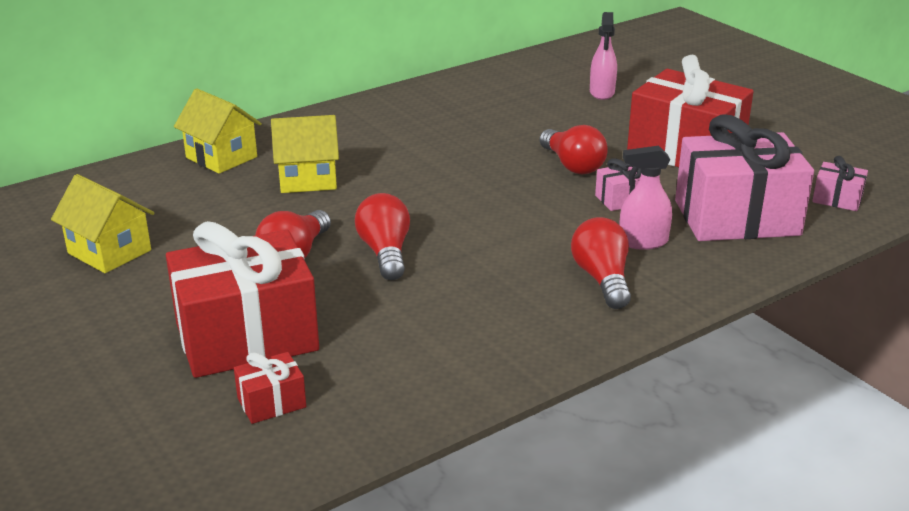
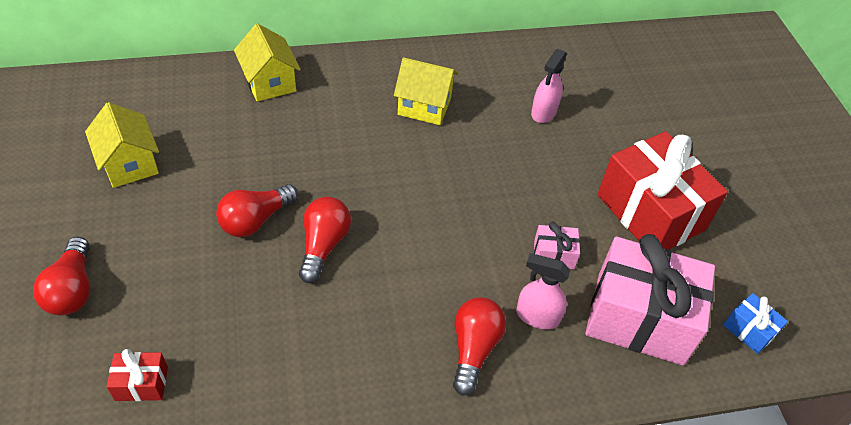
camera: 20 degrees right, 20 degrees up
red gift [166,221,319,378] -> none
yellow house [271,115,339,193] -> yellow house moved to [394,57,458,125]
red light bulb [539,125,608,175] -> red light bulb moved to [33,237,90,315]
pink spray bottle [590,12,617,100] -> pink spray bottle moved to [531,49,567,123]
pink gift [812,156,868,211] -> blue gift [723,293,788,354]

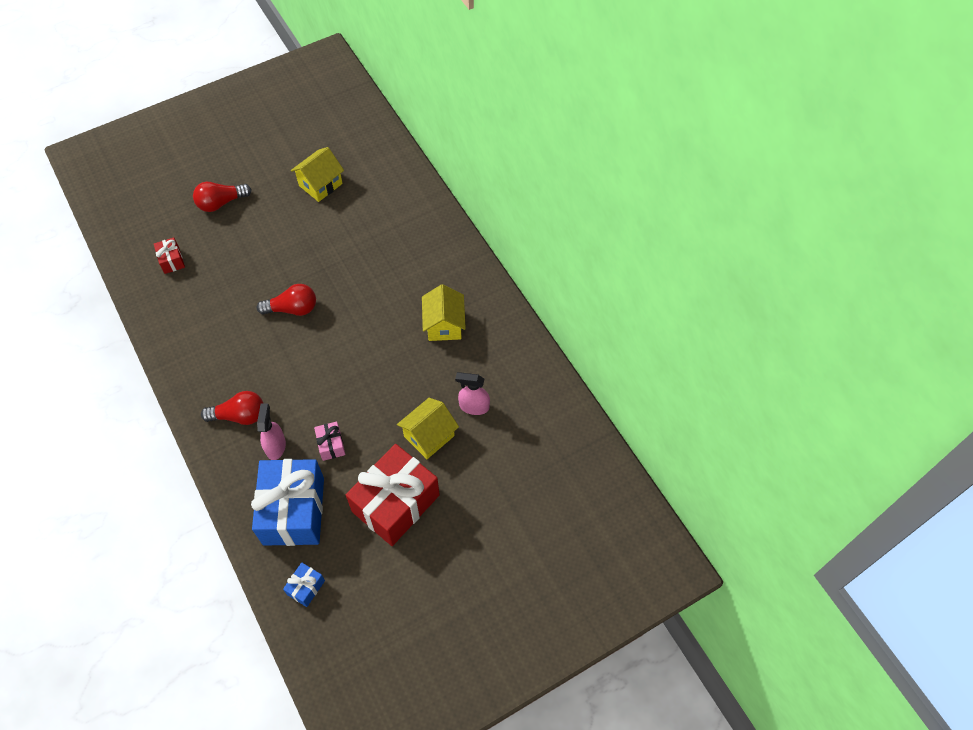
camera: 75 degrees right, 10 degrees up
red light bulb [216,184,298,237] -> none
yellow house [234,23,301,101] -> yellow house moved to [397,398,459,459]
pink gift [585,234,715,366] -> blue gift [251,459,324,546]

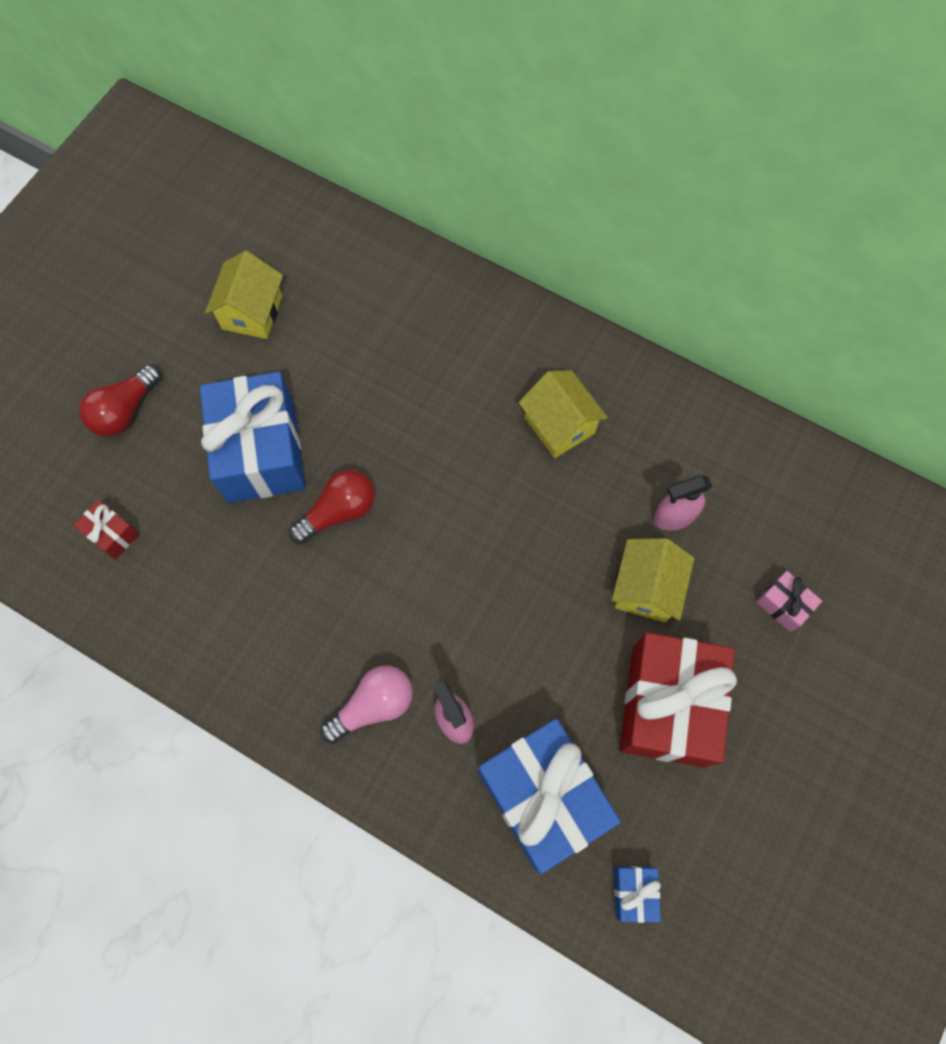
camera: 30 degrees left, 10 degrees up
red light bulb [201,391,263,425] -> pink light bulb [320,665,413,744]
pink gift [314,422,345,461] -> pink gift moved to [756,571,822,632]
none -> blue gift [200,372,306,503]

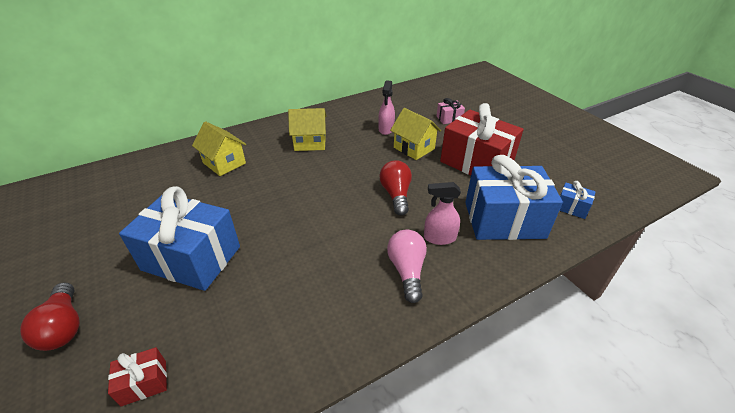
camera: 60 degrees left, 30 degrees down
yellow house [205,251,283,339] -> yellow house moved to [192,121,246,176]
red light bulb [289,470,375,544] -> red light bulb moved to [379,160,412,216]

